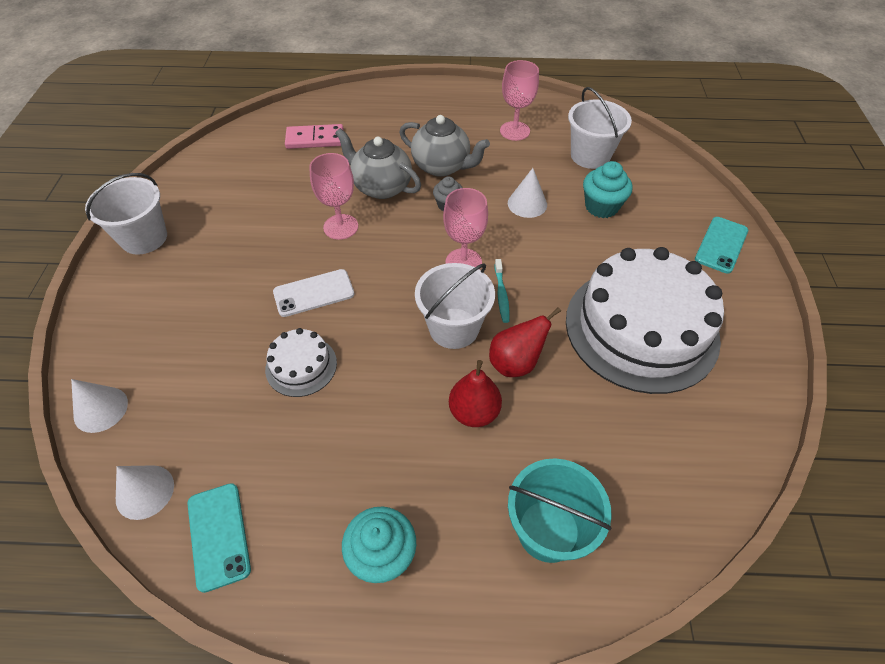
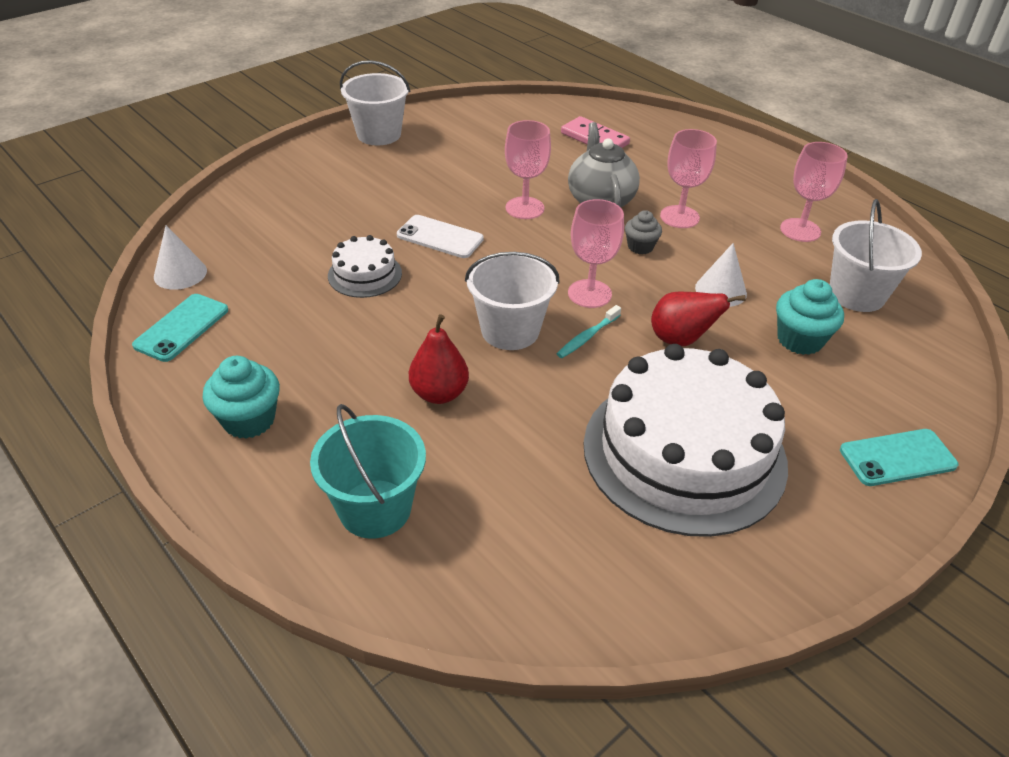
camera: 45 degrees right, 10 degrees down
white cone [71,379,128,433] -> none
grey teapot [399,115,490,177] -> pink goblet [660,129,717,228]
red pear [489,307,561,377] -> red pear moved to [651,292,745,346]

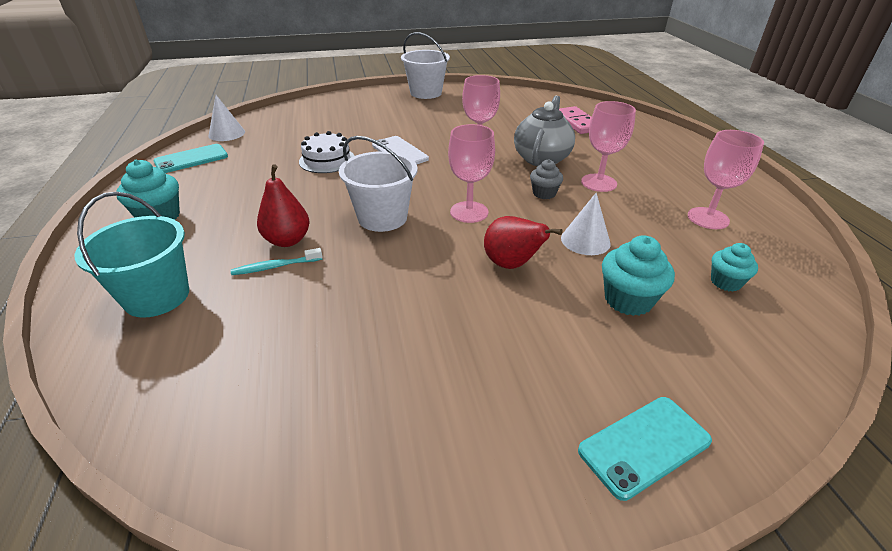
camera: 30 degrees right, 5 degrees down
turquoise toothbrush [557,305,621,358] -> turquoise toothbrush moved to [231,248,322,275]
white cake [583,344,788,537] -> none
white bucket [830,199,922,312] -> turquoise cupcake [711,243,758,292]
turquoise phone [840,429,958,486] -> turquoise phone turned 45 degrees counterclockwise [578,397,712,501]

